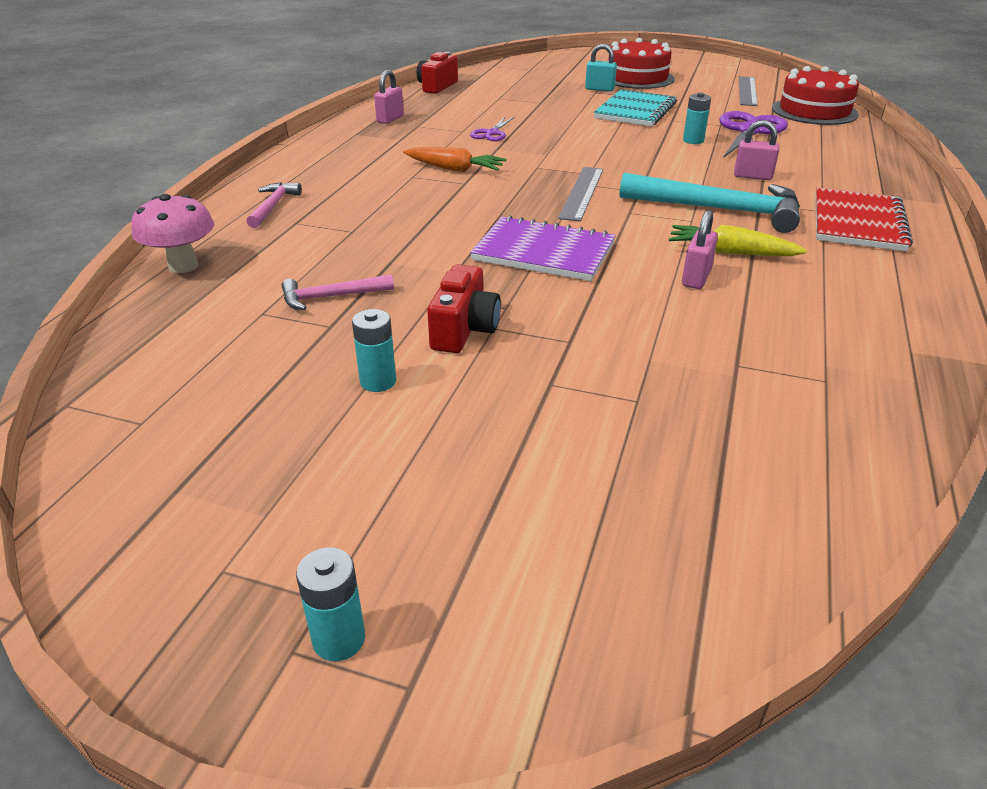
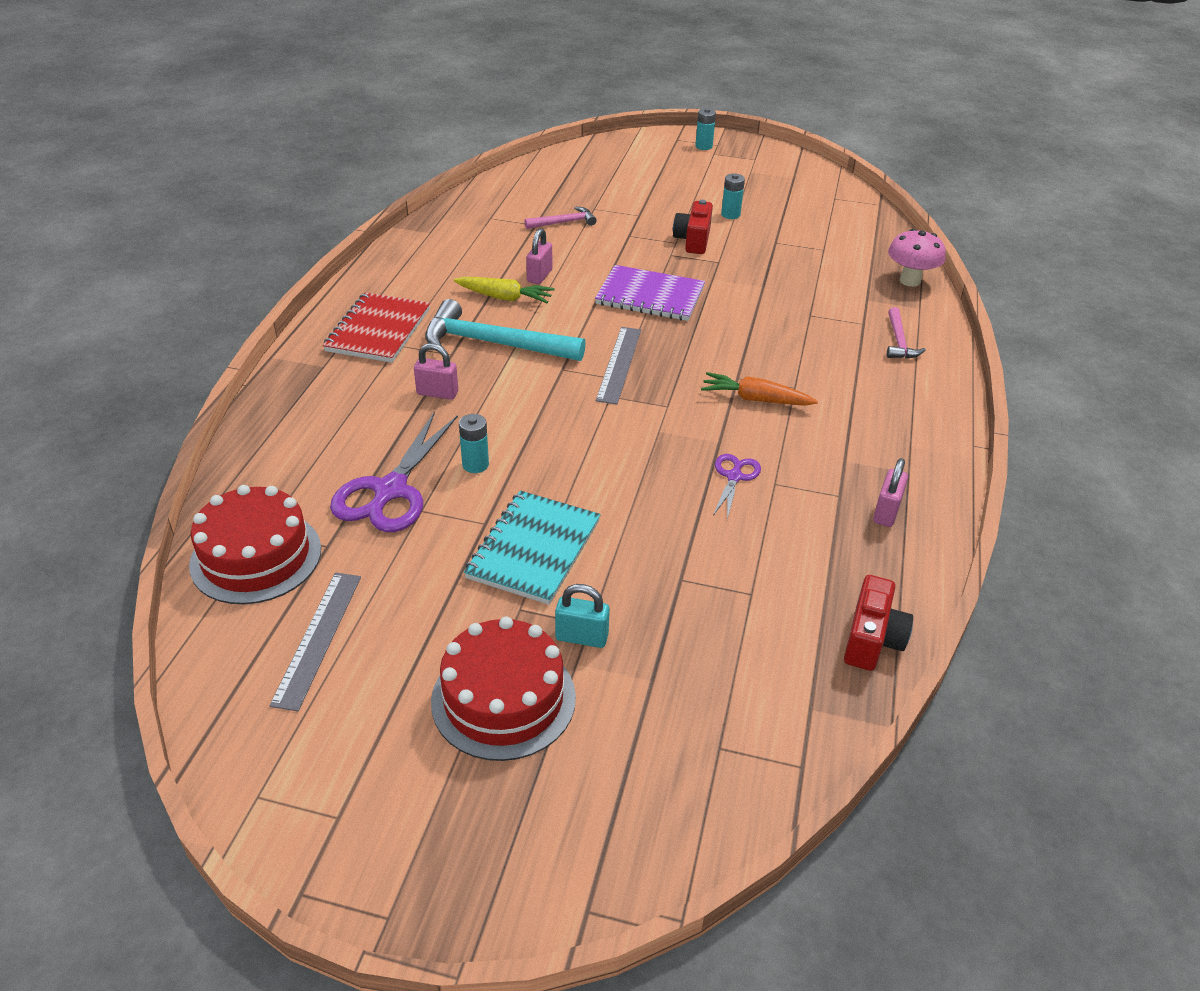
camera: 175 degrees right, 5 degrees up
pink hammer [282,274,394,310] -> pink hammer moved to [525,207,596,229]

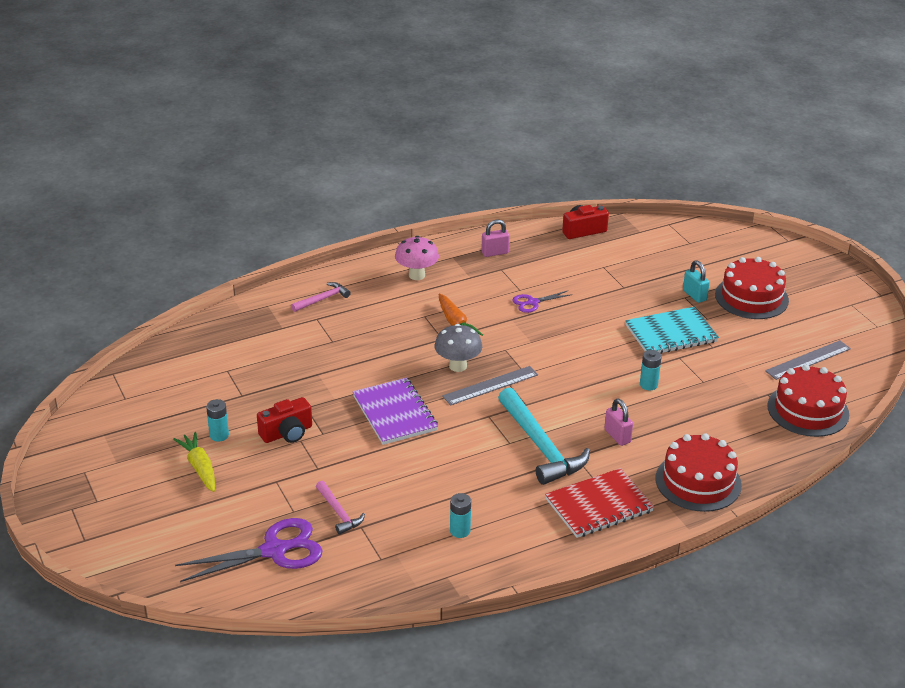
camera: 130 degrees left, 5 degrees down
purple scissors [330,412,458,532] -> purple scissors moved to [175,518,323,582]
yellow carrot [454,277,555,303] -> yellow carrot moved to [173,432,215,492]
pink hammer [525,207,596,229] -> pink hammer turned 150 degrees counterclockwise [316,481,365,534]
pink padlock [526,228,552,284] -> none
turquoise battery [695,108,716,150] -> turquoise battery moved to [450,493,471,538]
pink mushroom [888,229,946,287] -> pink mushroom moved to [395,236,439,280]
none -> grey mushroom [434,324,482,372]
none -> red cake [656,433,742,512]

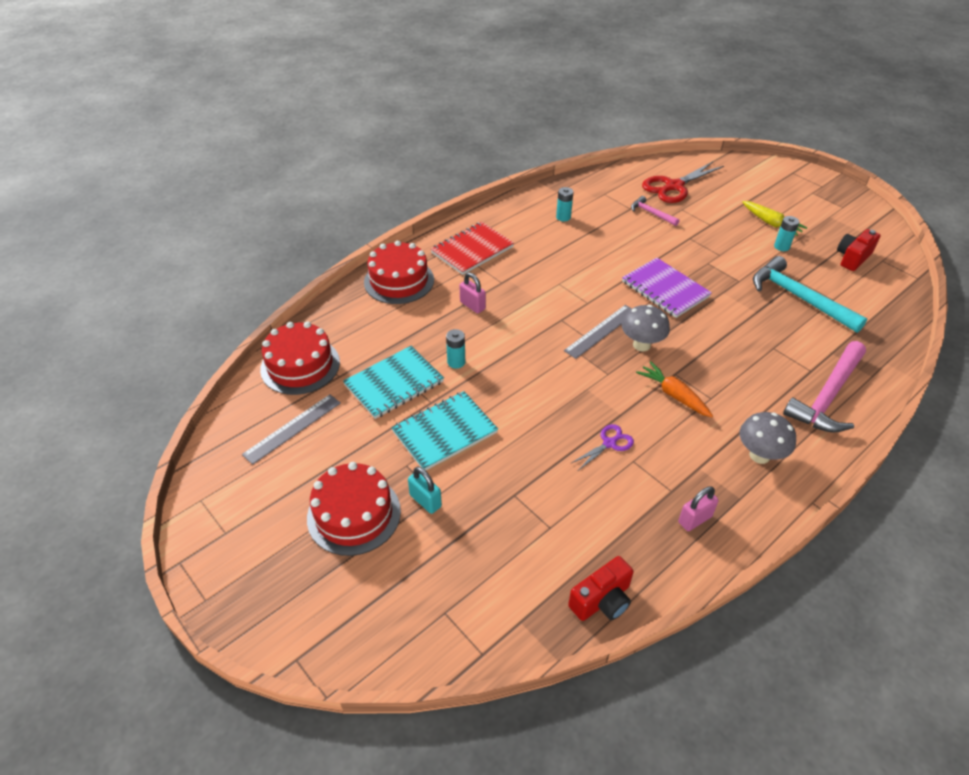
camera: 165 degrees right, 10 degrees up
purple scissors [175,518,323,582] -> red scissors [642,162,724,203]
red camera [257,397,312,443] -> red camera moved to [837,229,881,271]
pink hammer [291,282,351,312] -> pink hammer [783,341,866,433], size x1.96
pink mushroom [395,236,439,280] -> grey mushroom [740,412,796,464]
turquoise hammer [498,387,590,485] -> turquoise hammer moved to [753,256,868,333]
none -> turquoise notebook [343,346,444,419]

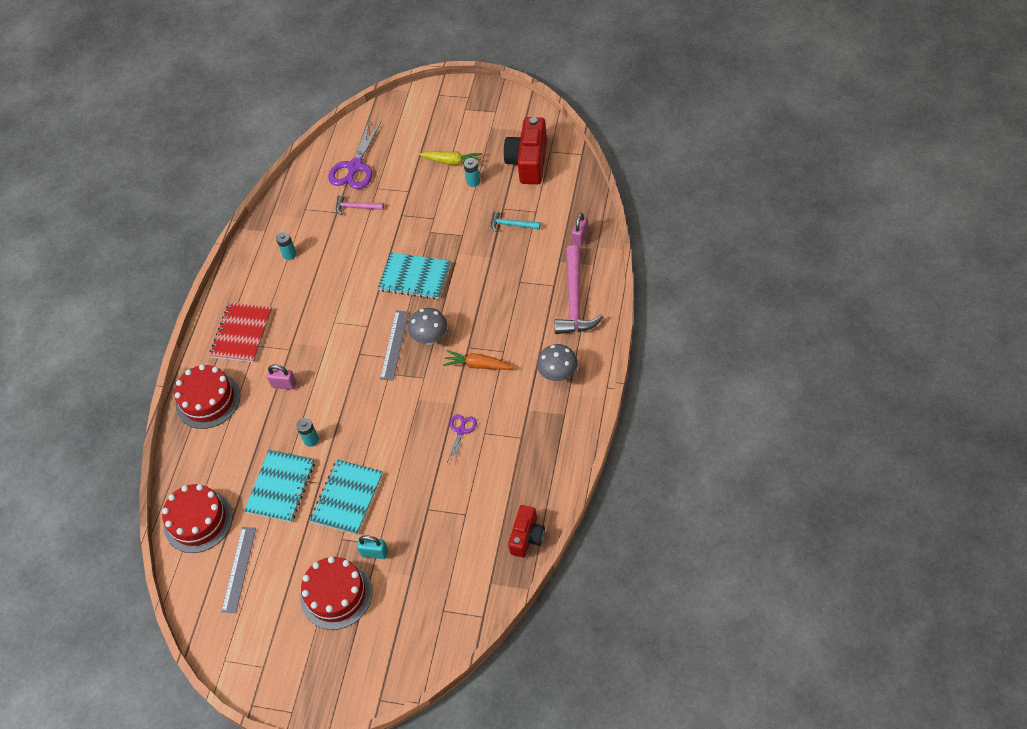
camera: 30 degrees left, 10 degrees up
purple notebook [622,258,712,318] -> turquoise notebook [378,252,451,299]
red scissors [642,162,724,203] -> purple scissors [328,120,382,189]
pink padlock [678,486,719,531] -> pink padlock moved to [572,213,589,247]
turquoise hammer [753,256,868,333] -> turquoise hammer [491,211,540,232], size x0.51
red camera [837,229,881,271] -> red camera [503,117,547,184], size x1.63

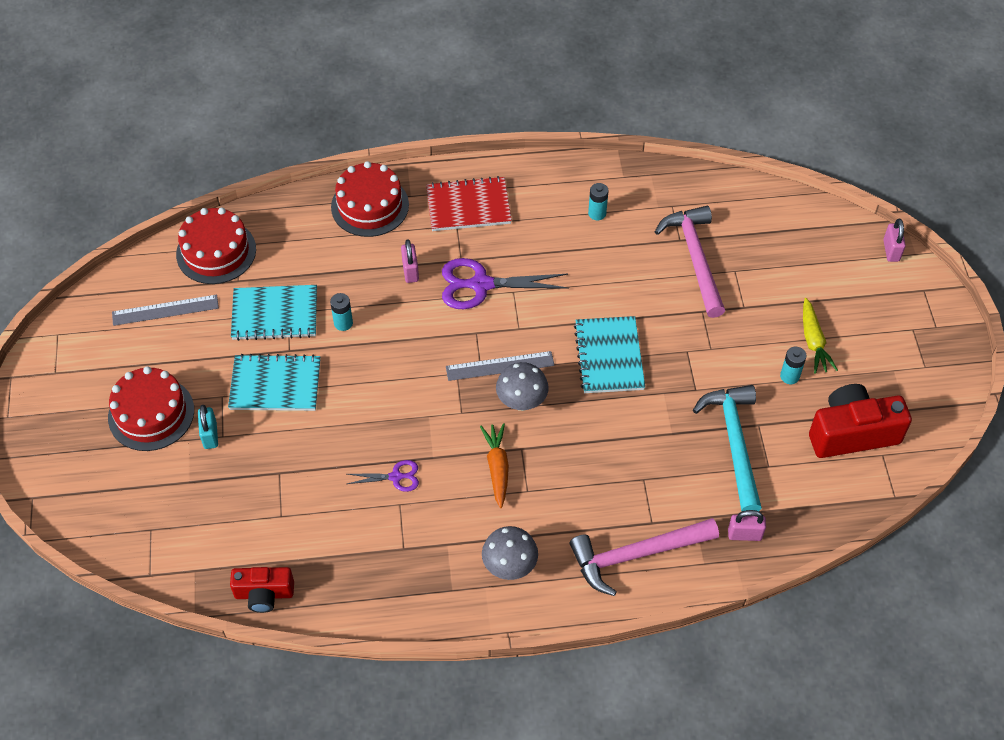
camera: 65 degrees right, 0 degrees up
purple scissors [328,120,382,189] -> purple scissors moved to [442,258,569,309]
pink hammer [336,195,384,215] -> pink hammer [655,206,725,318], size x1.96
turquoise hammer [491,211,540,232] -> turquoise hammer [693,385,762,511], size x1.96
none -> pink padlock [883,219,906,262]

